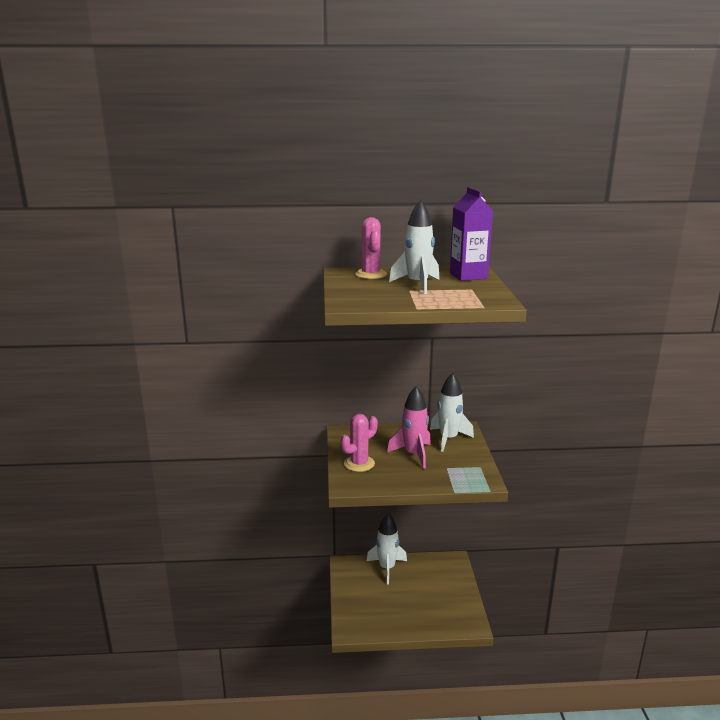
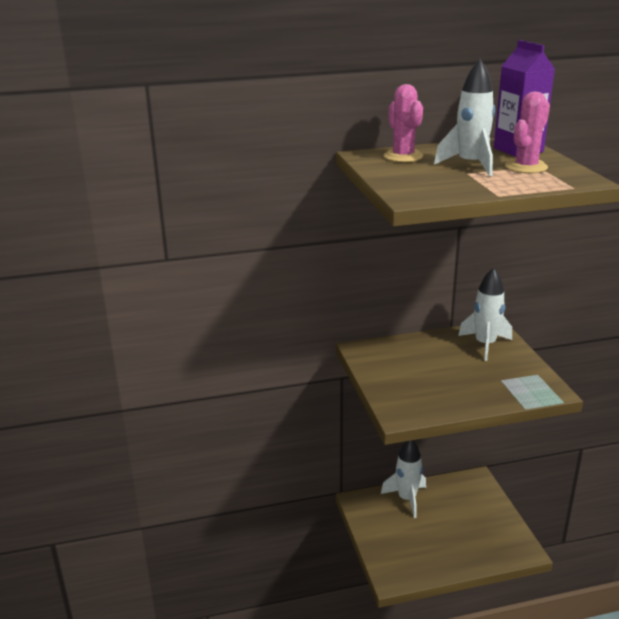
camera: 10 degrees left, 5 degrees up
pink cactus [341,414,378,472] -> pink cactus moved to [505,92,550,173]
pink rocket [387,386,431,469] -> none

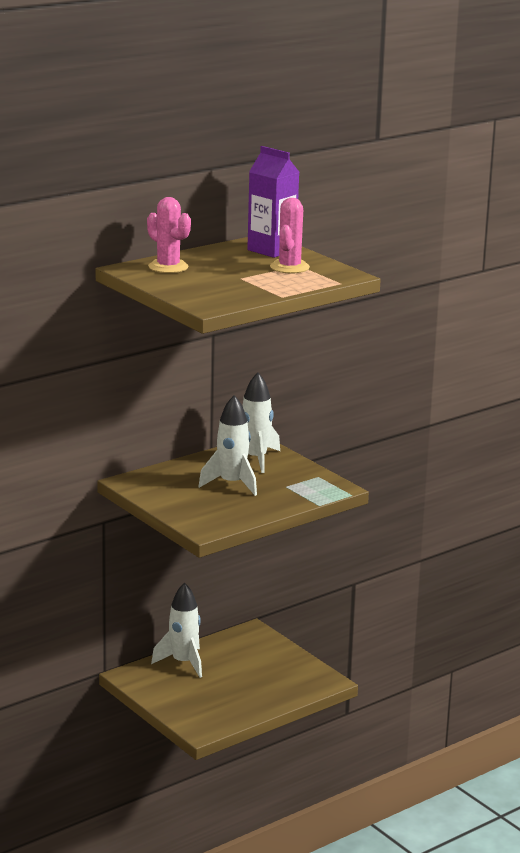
camera: 25 degrees left, 5 degrees down
white rocket [434,59,495,176] -> white rocket moved to [198,395,257,496]

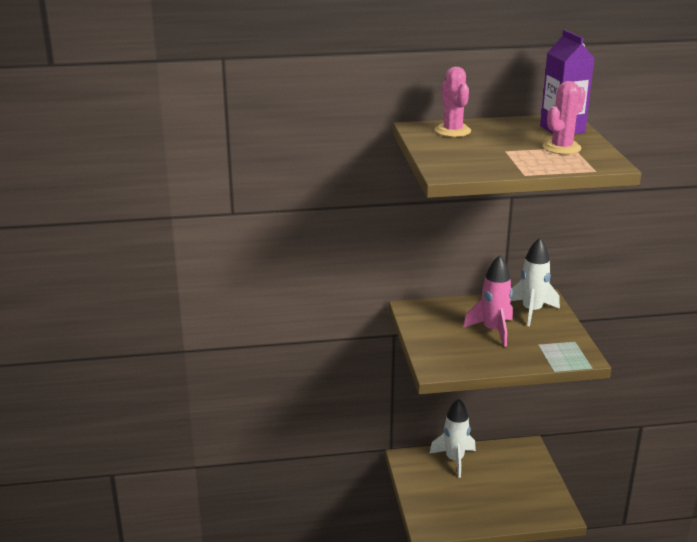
camera: 30 degrees right, 5 degrees up
white rocket [198,395,257,496] -> pink rocket [463,255,513,347]

